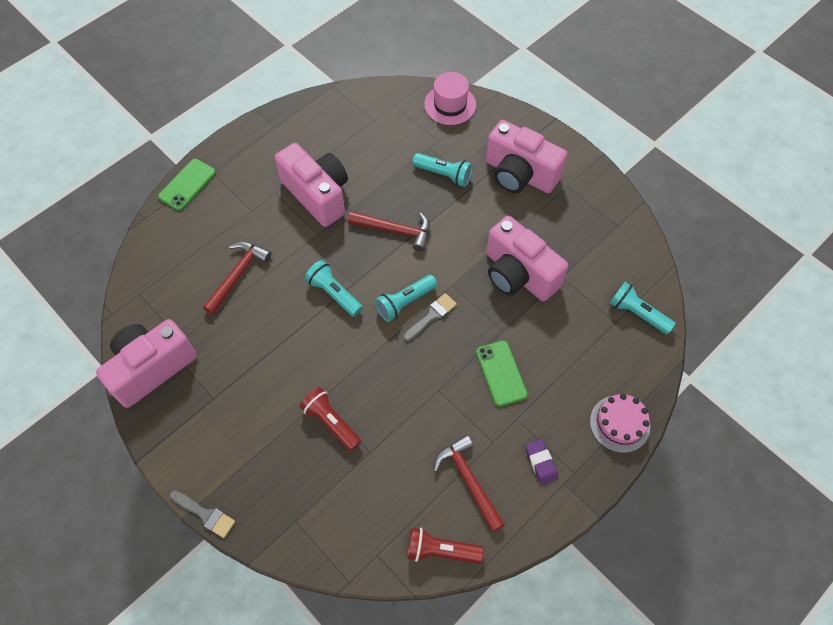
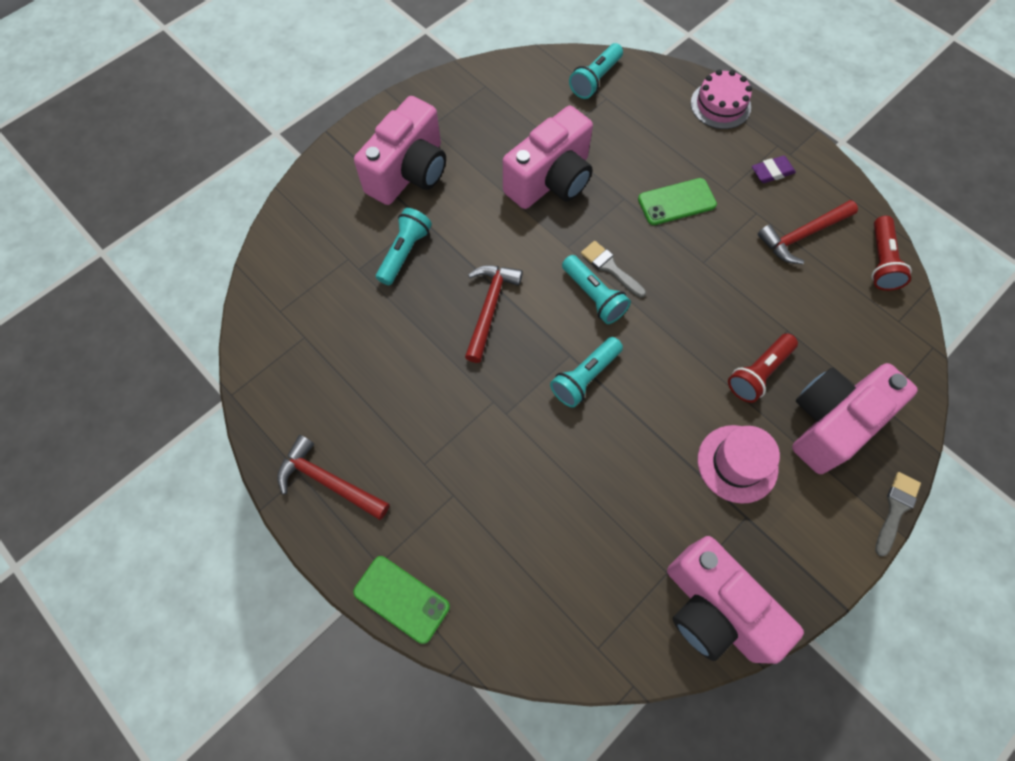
camera: 90 degrees left, 5 degrees up
red hammer [203,242,271,315] -> red hammer moved to [277,435,389,520]
pink camera [275,143,348,227] -> pink camera moved to [792,363,918,474]
pink hat [424,72,476,125] -> pink hat moved to [698,425,780,504]

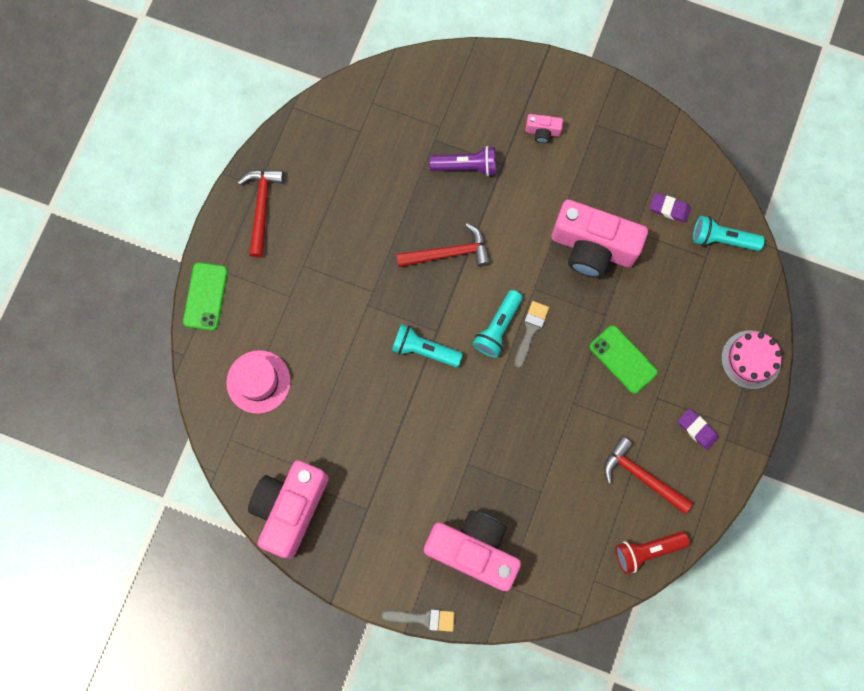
camera: 65 degrees right, 10 degrees up
pink camera [354,96,446,205] -> pink camera [526,114,563,143], size x0.41
turquoise flashlight [376,208,432,285] -> purple flashlight [429,146,496,176]
pink hat [698,425,780,504] -> pink hat moved to [226,350,291,414]
red flashlight [728,333,798,403] -> none
none -> purple eraser [650,193,691,223]

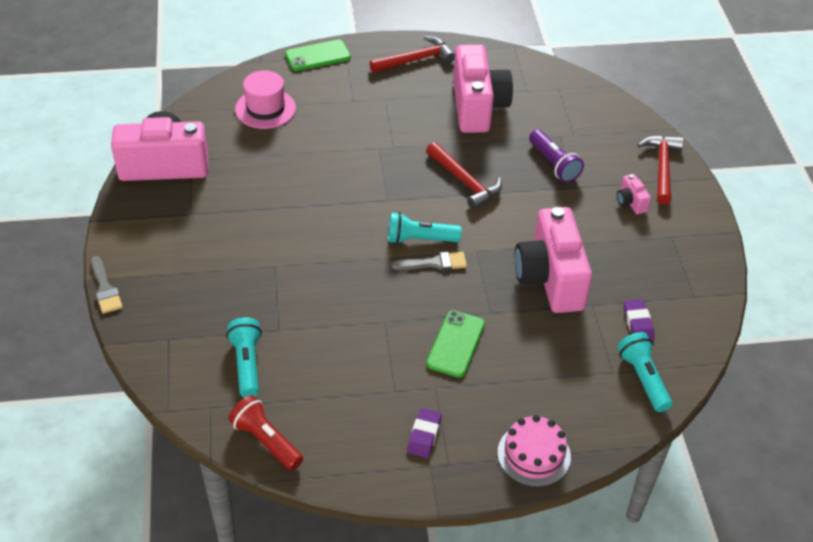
camera: 60 degrees right, 30 degrees down
turquoise flashlight [392,324,463,367] -> turquoise flashlight moved to [226,317,262,398]
pink camera [424,510,521,591] -> pink camera moved to [453,44,513,133]
red hammer [604,436,693,514] -> red hammer moved to [638,135,684,205]

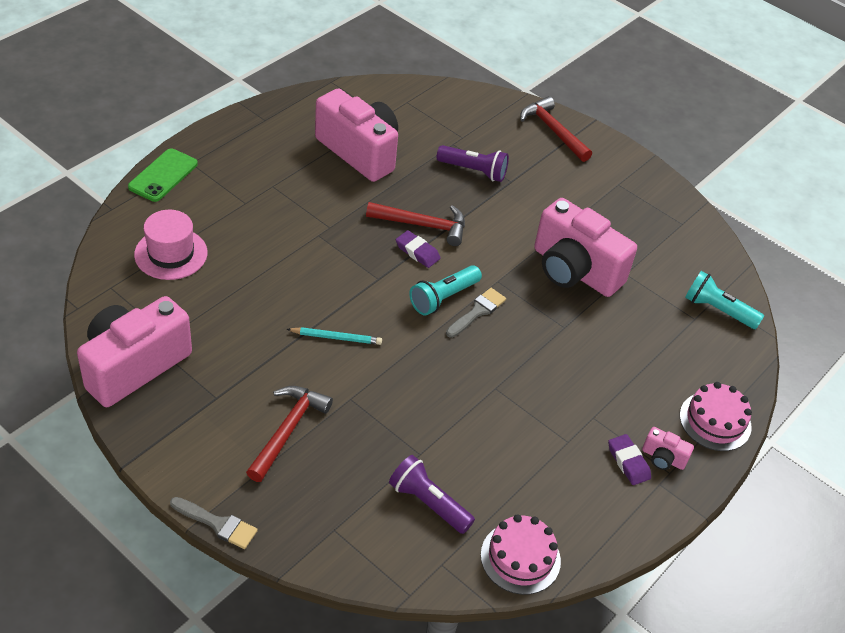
camera: 45 degrees left, 0 degrees up
turquoise flashlight [226,317,262,398] -> purple flashlight [389,455,475,534]
red flashlight [228,395,303,471] -> pink cake [481,514,561,595]
red hammer [370,36,455,73] -> red hammer moved to [246,386,333,482]
green phone [426,310,485,378] -> none
pink camera [617,174,651,214] -> pink camera moved to [642,427,694,470]
purple eraser [624,299,654,340] -> purple eraser moved to [396,230,441,268]
none -> turquoise pencil [287,327,382,345]

